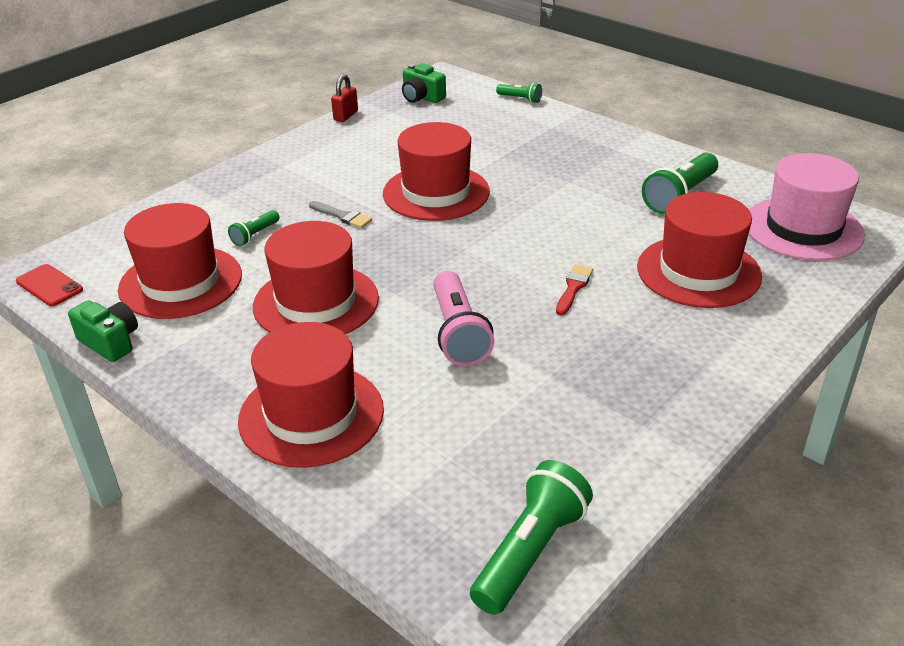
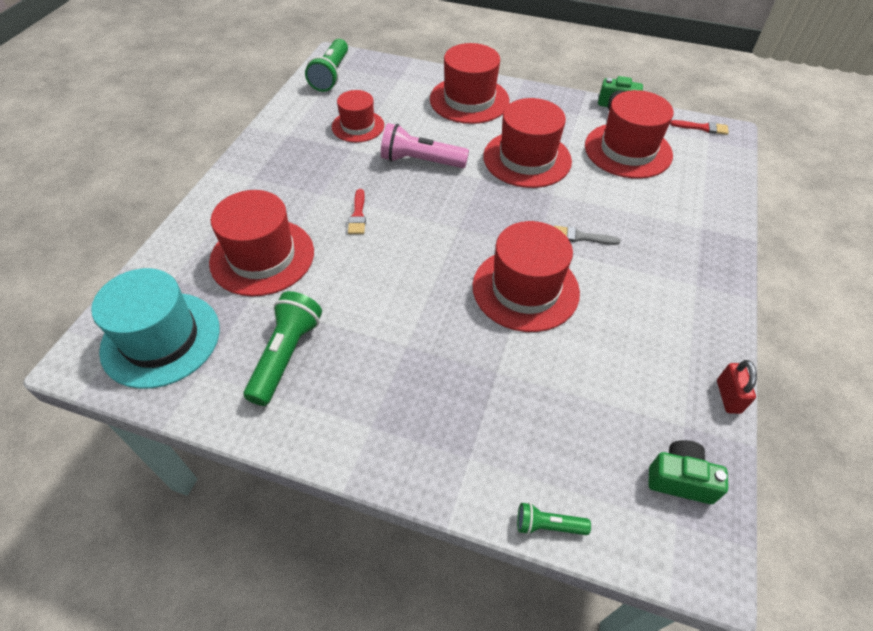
camera: 155 degrees right, 15 degrees up
red phone [16,264,83,306] -> red brush [670,120,729,135]
green flashlight [228,210,280,246] -> none
pink flashlight [433,271,494,366] -> pink flashlight turned 45 degrees counterclockwise [381,123,469,168]
pink hat [749,153,865,261] -> turquoise hat [91,268,220,389]
none -> red hat [332,90,384,142]

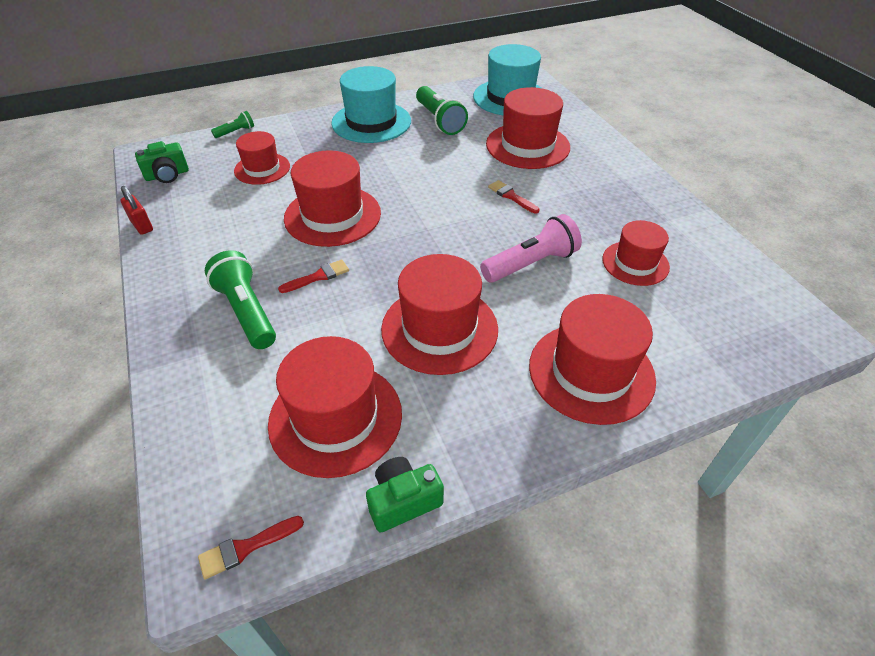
camera: 140 degrees right, 5 degrees down
green flashlight [305,39,348,92] -> green flashlight moved to [205,250,276,349]
grey brush [554,226,620,245] -> red brush [278,260,349,293]
none -> red hat [234,131,290,185]
none -> turquoise hat [331,66,411,143]

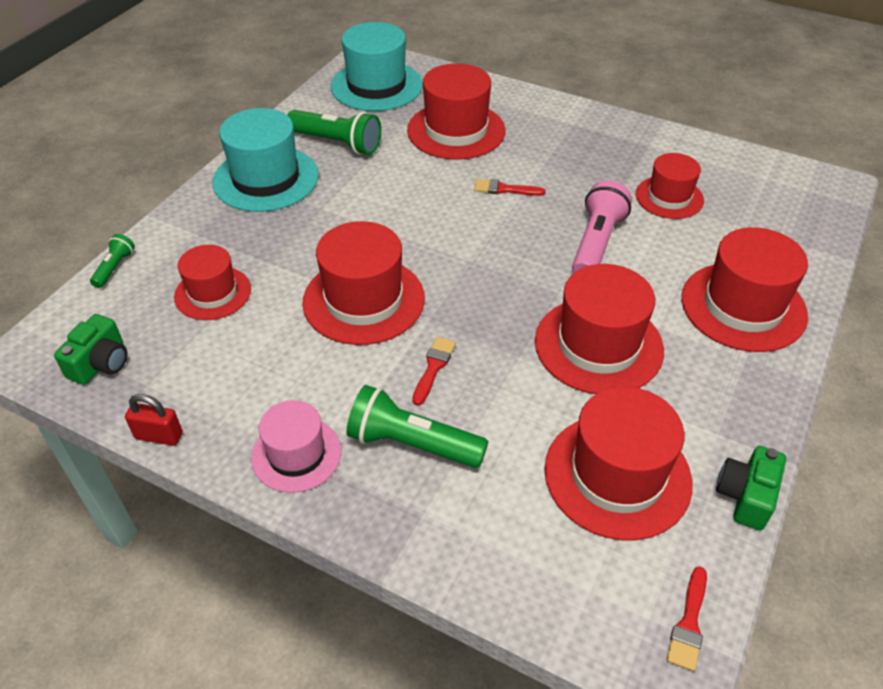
camera: 40 degrees left, 0 degrees up
none -> pink hat [251,400,341,493]

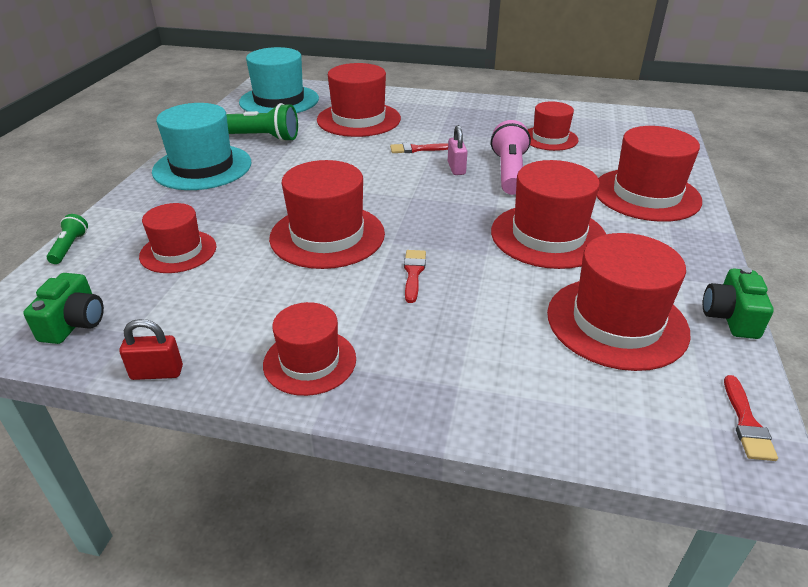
camera: 15 degrees left, 10 degrees down
pink hat [251,400,341,493] -> red hat [263,302,356,396]
green flashlight [346,385,488,468] -> none
none -> pink padlock [448,125,468,175]

